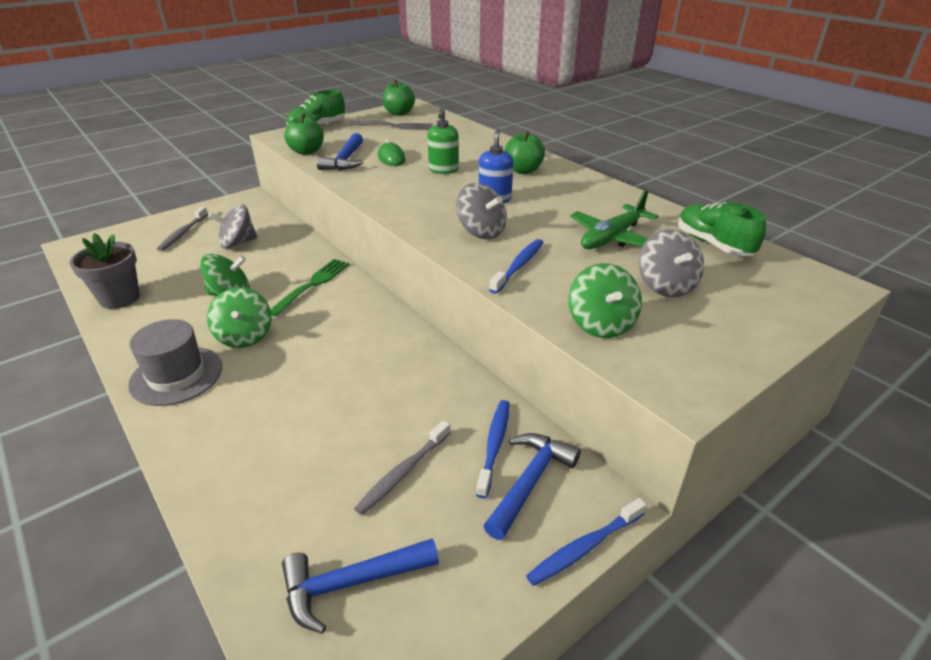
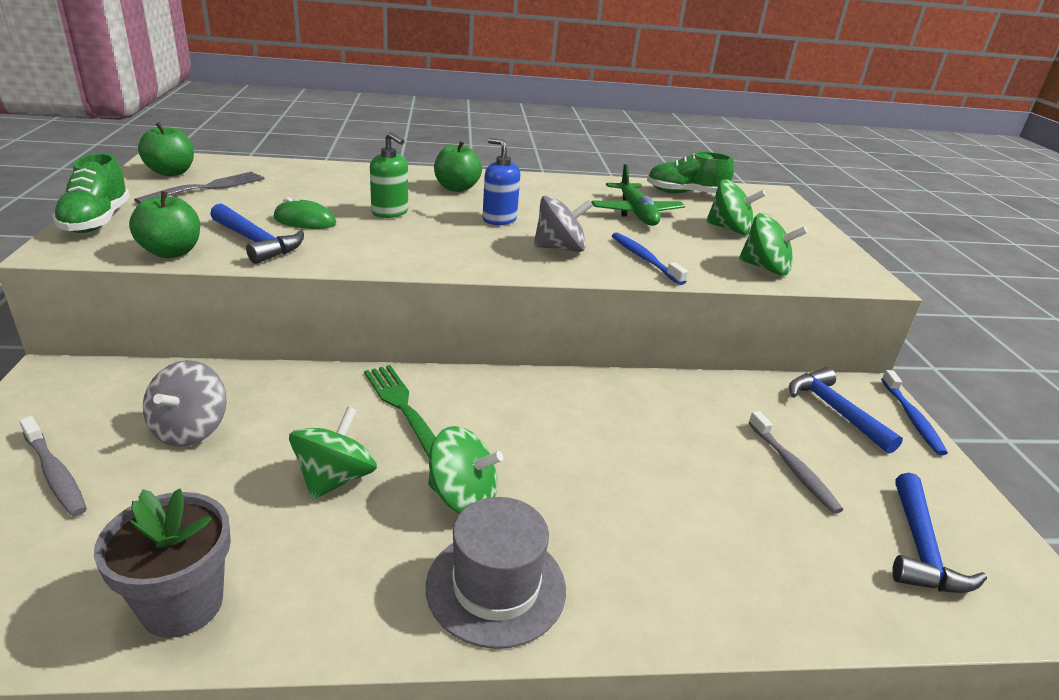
camera: 60 degrees left, 5 degrees down
blue toothbrush [476,400,510,498] -> none
grey spinning top [639,230,704,297] -> green spinning top [706,180,766,235]

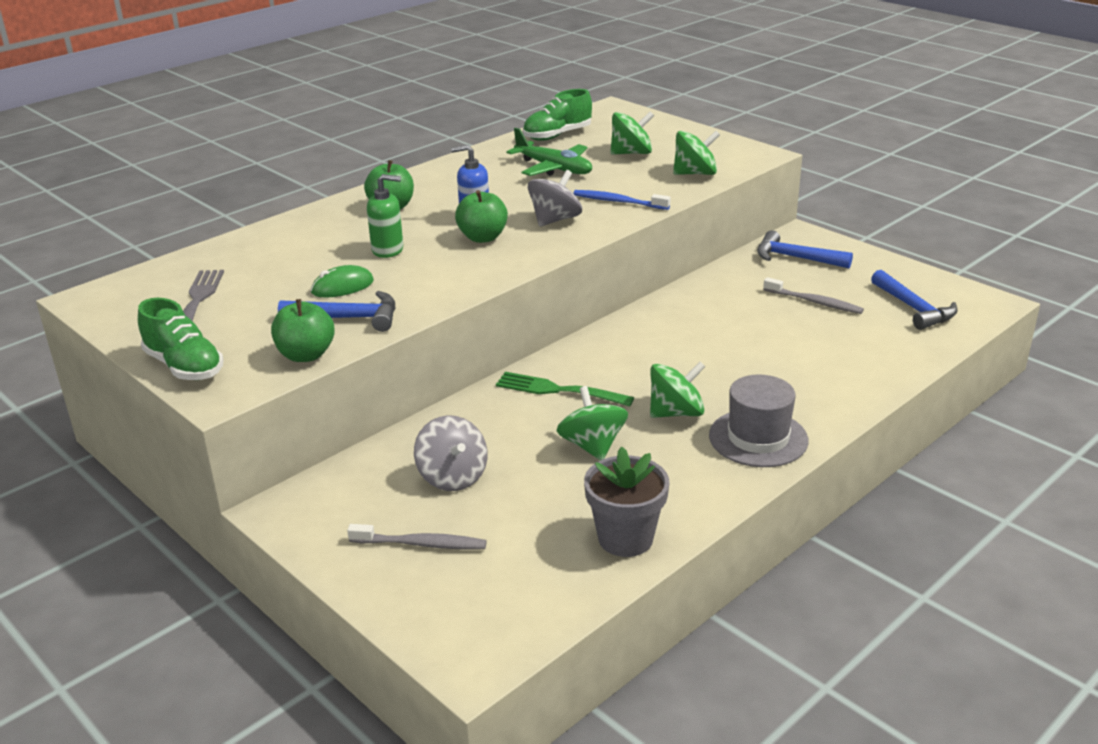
camera: 35 degrees left, 0 degrees up
green apple [138,122,194,176] -> green apple moved to [455,190,508,243]
blue toothbrush [881,370,948,455] -> none

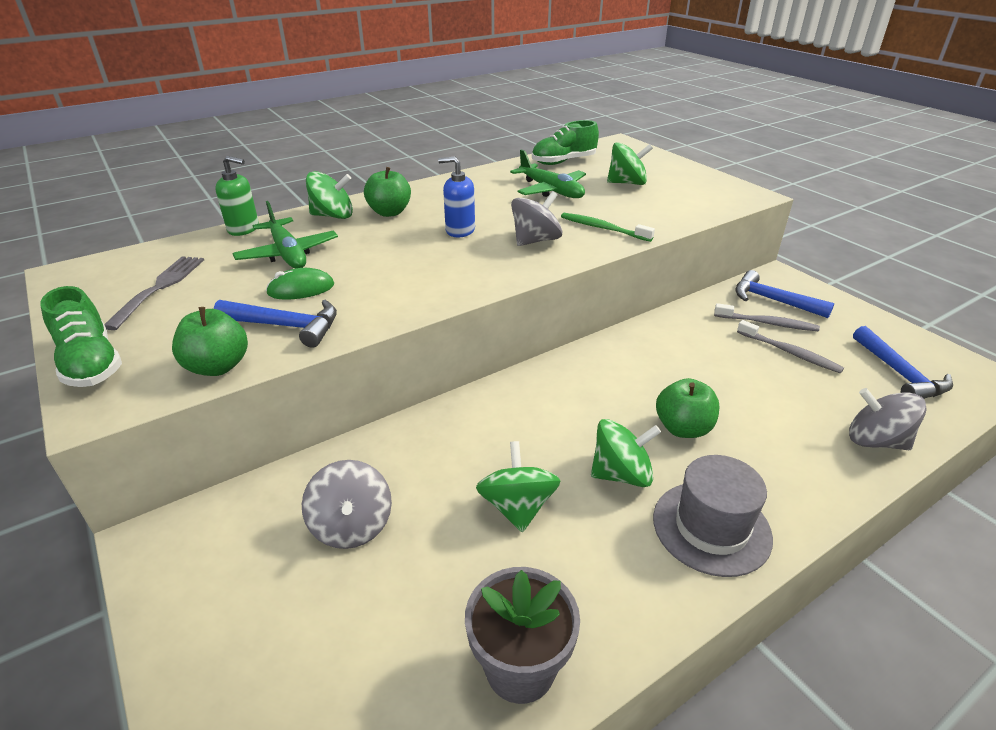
camera: 10 degrees right, 5 degrees up
grey toothbrush [347,524,487,550] -> grey toothbrush moved to [714,303,820,332]
green soap dispenser [367,174,403,258] -> green soap dispenser moved to [215,156,259,236]
green apple [455,190,508,243] -> green apple moved to [656,378,719,438]
green fork [496,372,634,406] -> none
blue toothbrush [573,190,671,210] -> green toothbrush [561,213,655,242]
green spinning top [673,131,720,175] -> green spinning top moved to [306,171,353,219]
none -> green plane [232,201,338,269]
none -> grey spinning top [849,388,927,450]

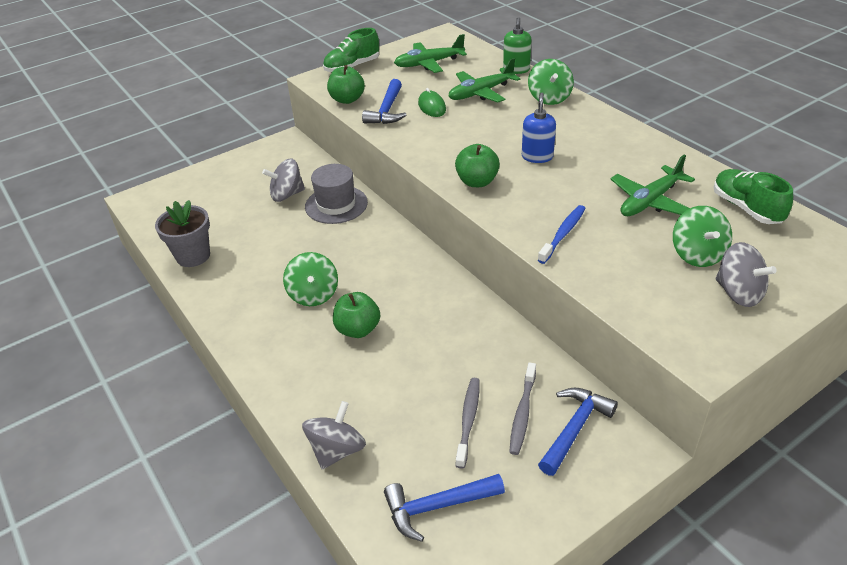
camera: 90 degrees right, 5 degrees up
grey fork [104,256,204,330] -> green plane [394,34,467,73]
green apple [364,167,411,217] -> green apple moved to [455,144,500,187]
green spinning top [476,441,560,532] -> none
grey spinning top [511,191,563,246] -> grey spinning top moved to [715,242,777,307]
green toothbrush [561,213,655,242] -> blue toothbrush [538,205,585,264]
grey hat [653,455,773,577] -> grey hat moved to [305,164,368,224]
grey toothbrush [737,320,844,374] -> grey toothbrush turned 150 degrees clockwise [455,378,480,469]

